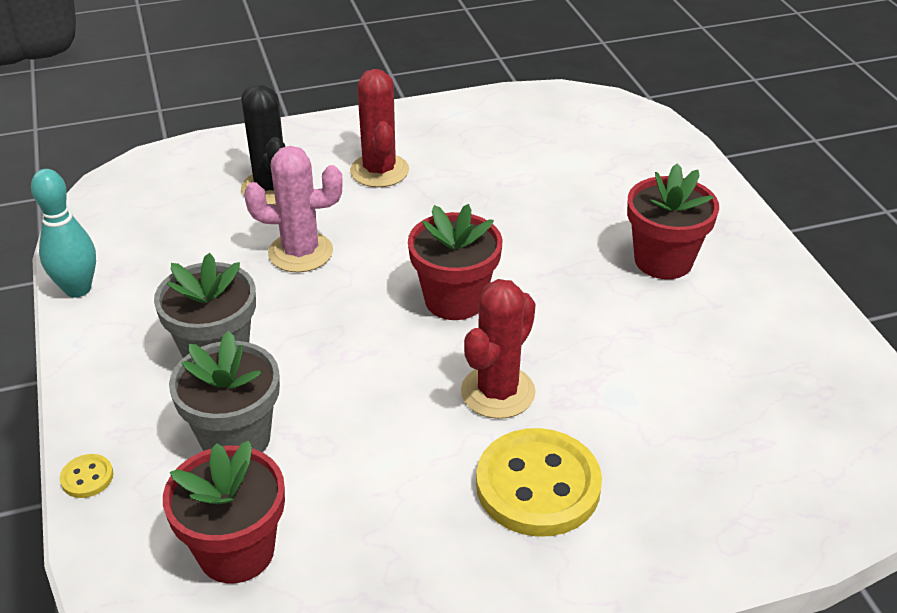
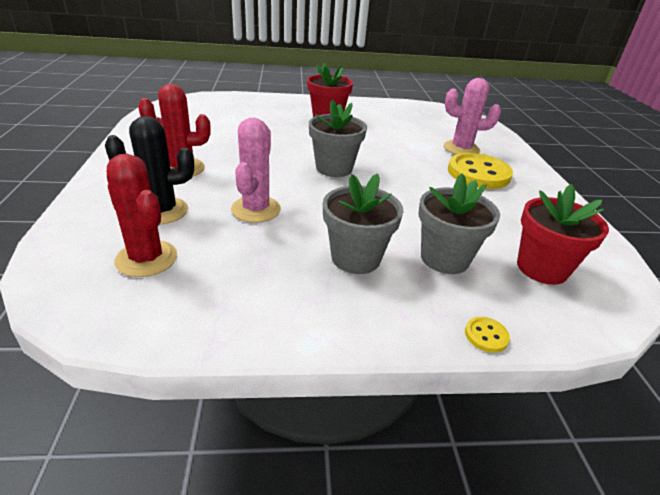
camera: 80 degrees left, 5 degrees down
turquoise bowling pin [31,169,96,298] -> none
red flower pot [408,204,502,320] -> grey flower pot [309,99,367,177]
red cactus [461,279,536,419] -> red cactus moved to [107,153,177,277]
none -> pink cactus [444,78,501,154]

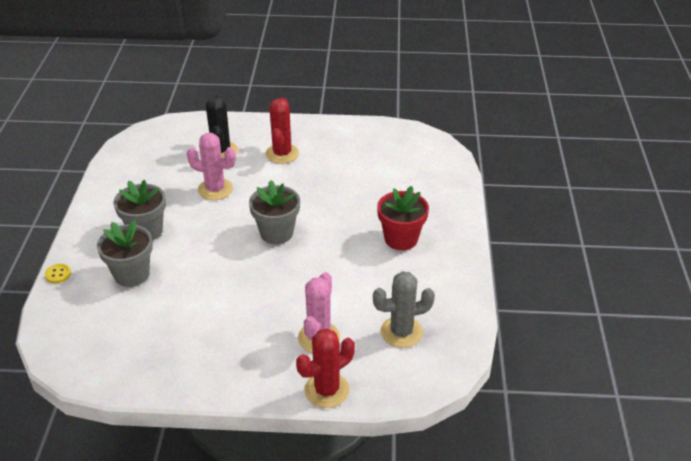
camera: 100 degrees right, 5 degrees up
red cactus [107,153,177,277] -> red cactus moved to [296,328,355,408]
yellow button [448,153,513,189] -> none
red flower pot [517,184,609,285] -> none
none -> grey cactus [373,271,435,348]

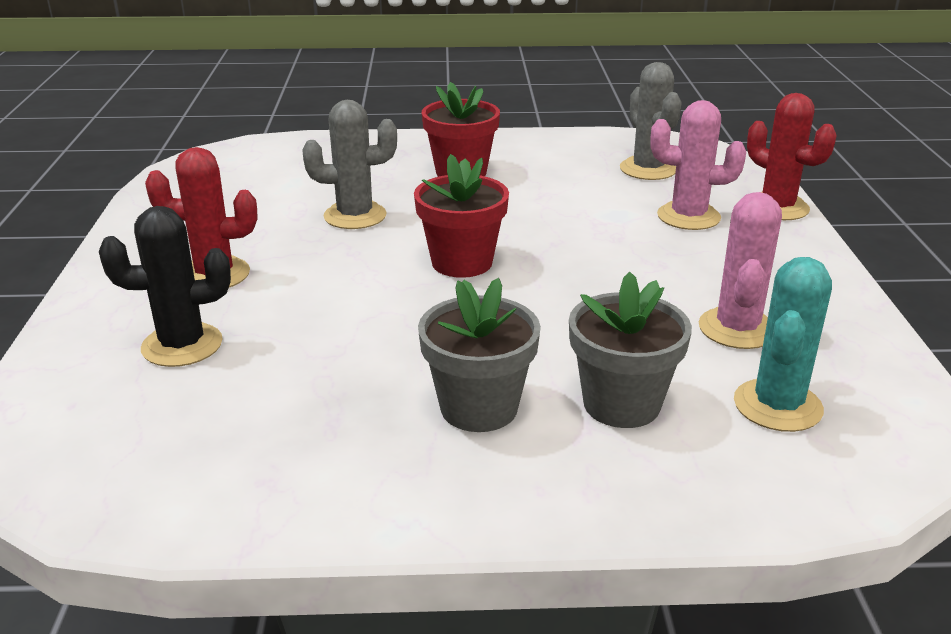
camera: 95 degrees left, 10 degrees down
yellow button [45,264,71,283] -> none
pink cactus [187,133,236,200] -> pink cactus moved to [699,192,782,349]
grey flower pot [249,180,300,244] -> red flower pot [414,154,509,278]
none -> grey cactus [303,100,397,229]
none -> turquoise cactus [734,257,832,432]

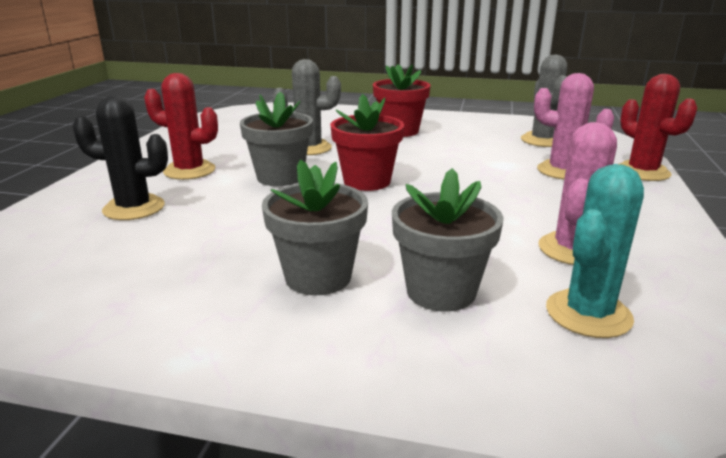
camera: 15 degrees right, 5 degrees down
none -> grey flower pot [240,91,313,186]

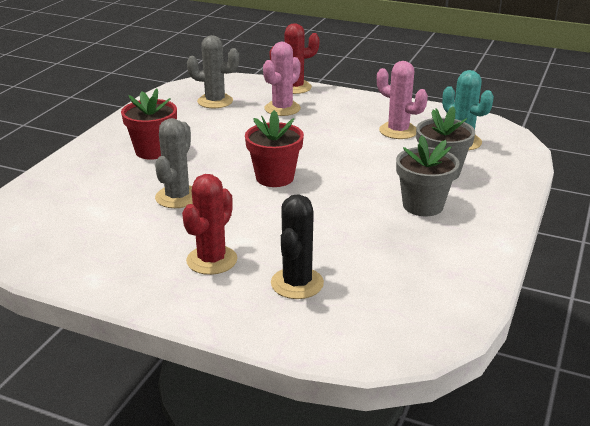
camera: 80 degrees left, 5 degrees up
grey flower pot [240,91,313,186] -> none

